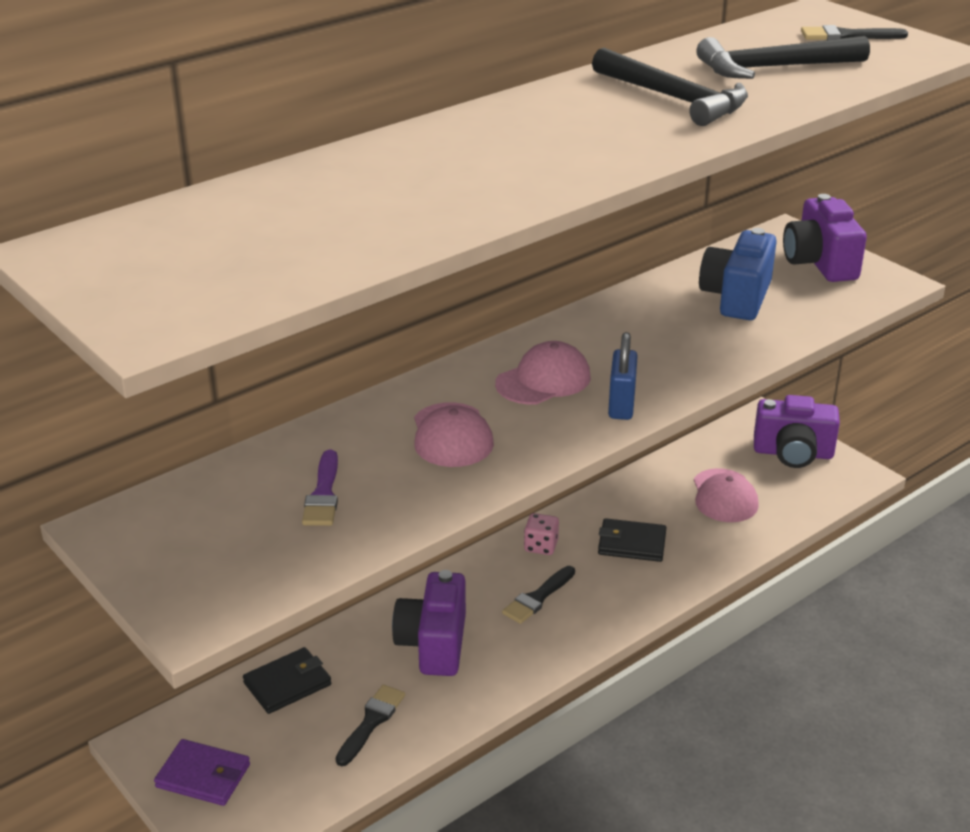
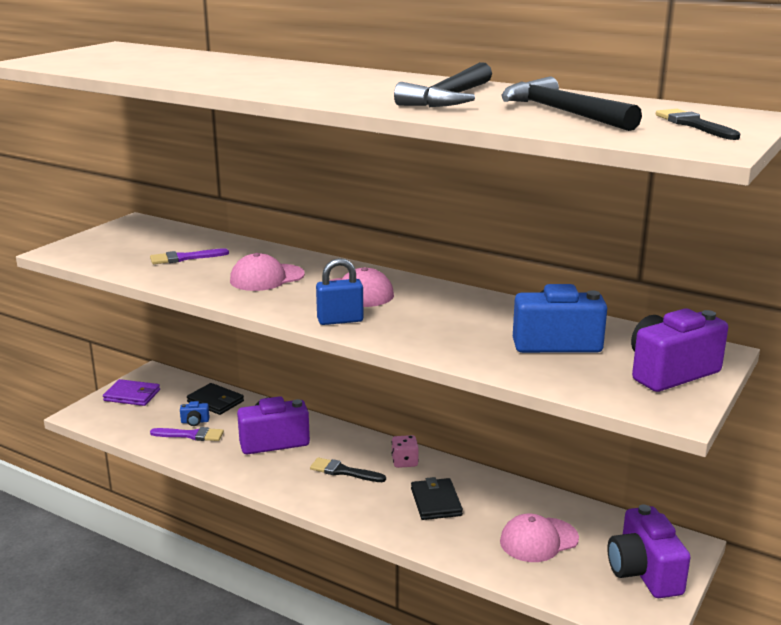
camera: 70 degrees right, 10 degrees down
purple wallet [154,739,250,806] -> purple wallet turned 75 degrees counterclockwise [103,379,160,406]
black brush [335,685,405,766] -> purple brush [150,427,224,441]
none -> blue camera [180,401,209,426]

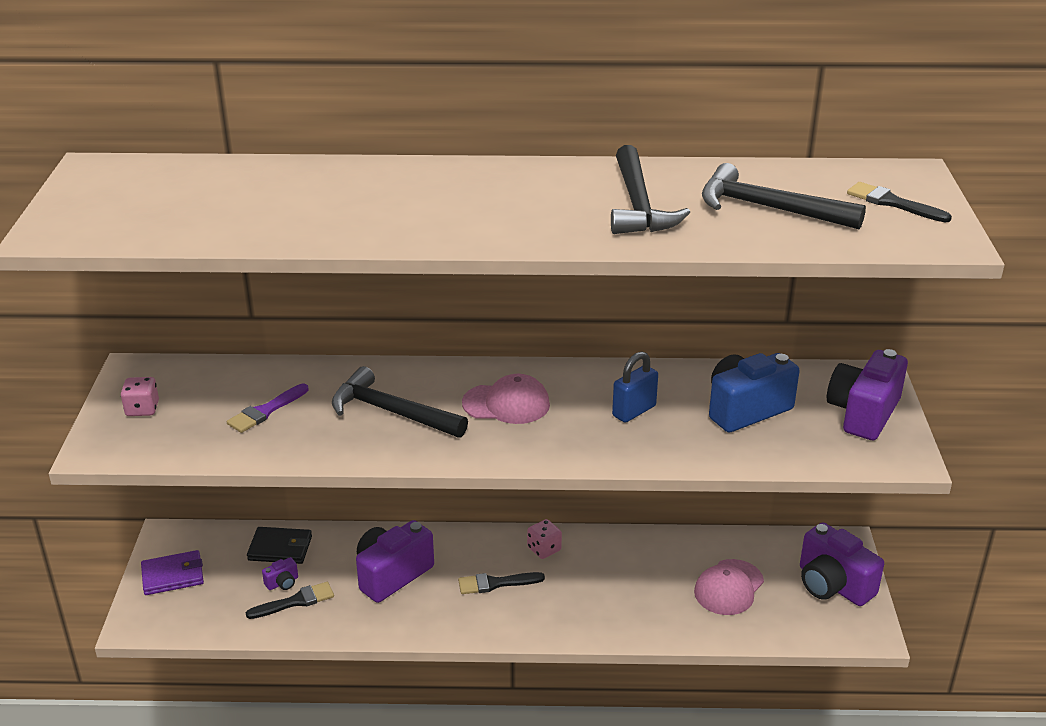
camera: 30 degrees left, 10 degrees up
purple brush [150,427,224,441] -> black brush [246,582,334,619]
blue camera [180,401,209,426] -> purple camera [262,557,298,590]
pink cap [230,253,305,291] -> black hammer [332,366,468,438]
blue padlock [316,258,363,325] -> blue padlock moved to [612,351,658,423]
black wallet [411,477,463,520] -> none
none -> pink dice [121,377,159,416]

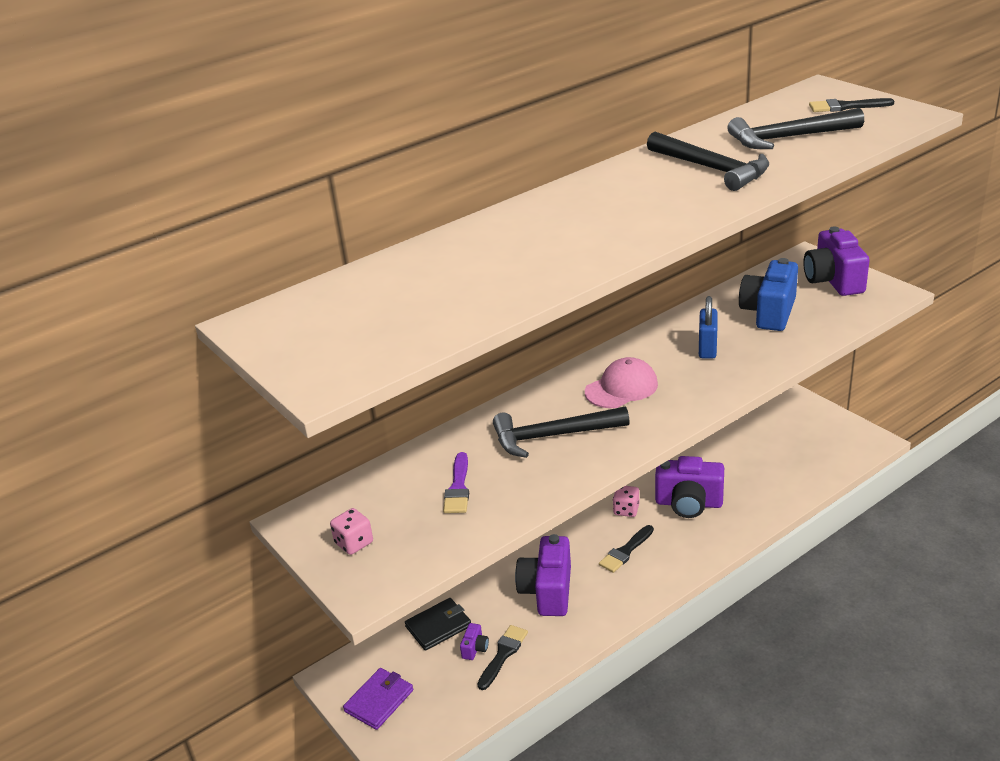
camera: 35 degrees left, 0 degrees up
pink cap [694,559,764,615] -> none
purple camera [800,522,884,606] -> purple camera moved to [655,456,724,518]

